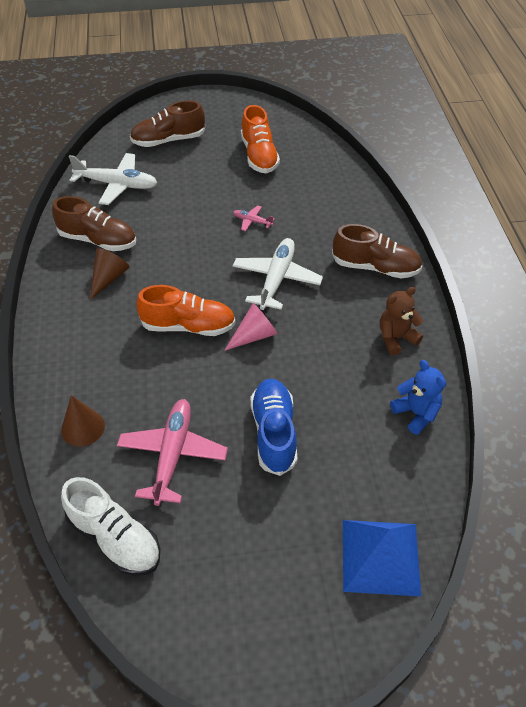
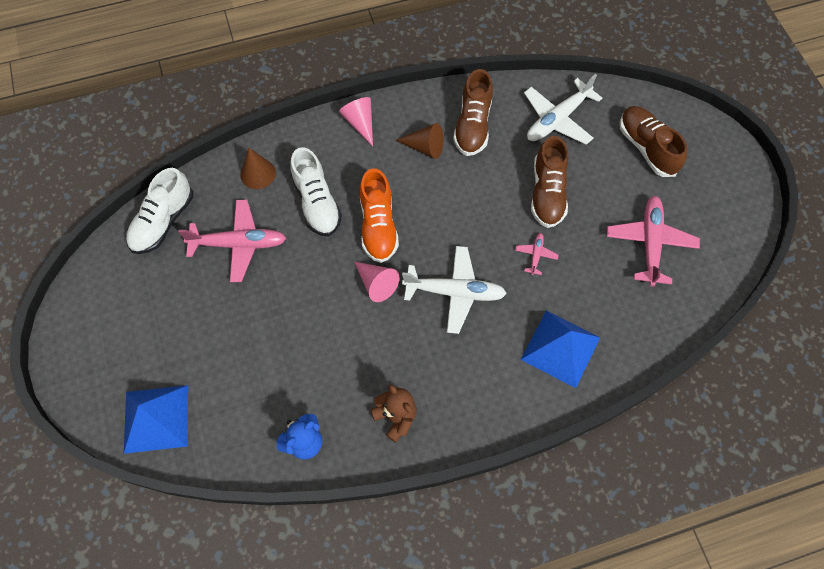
camera: 80 degrees right, 15 degrees up
white plane [69,153,157,205] -> white plane turned 45 degrees clockwise [524,74,602,145]
orange shoe [241,105,280,173] -> pink plane [607,195,700,287]
blue shoe [250,379,298,476] -> none
brown shoe [332,224,422,279] -> brown shoe moved to [531,136,568,228]
none -> white shoe [290,147,342,236]
none -> pink cone [339,97,373,147]
none -> blue pyramid [521,311,601,388]

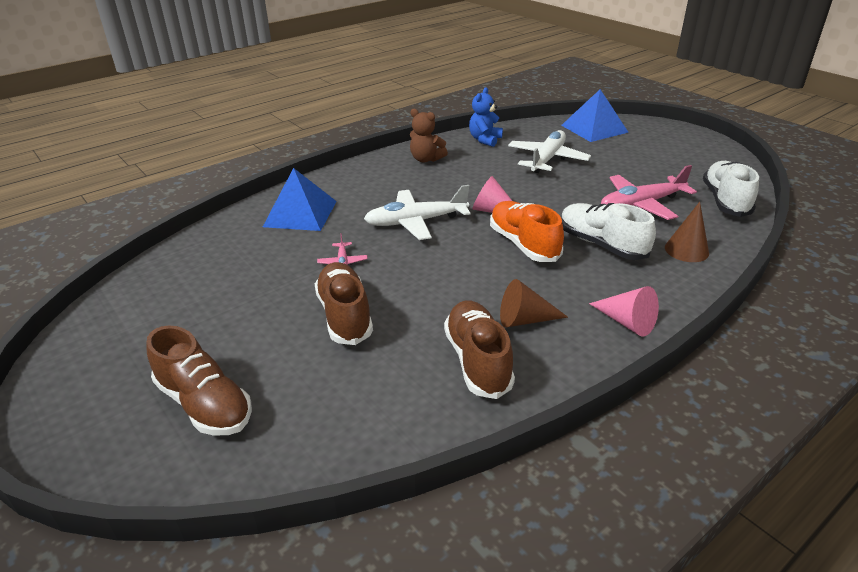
camera: 160 degrees right, 30 degrees down
white plane [524,74,602,145] -> white plane moved to [508,130,591,173]
pink plane [607,195,700,287] -> none

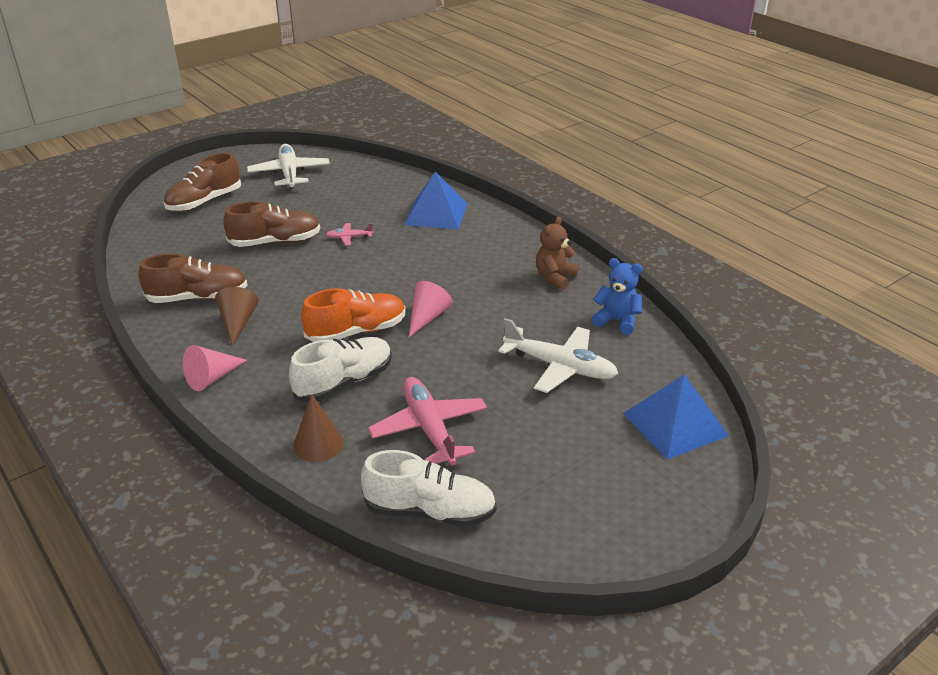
camera: 90 degrees right, 0 degrees up
white plane [364,185,470,240] -> white plane moved to [247,144,330,189]

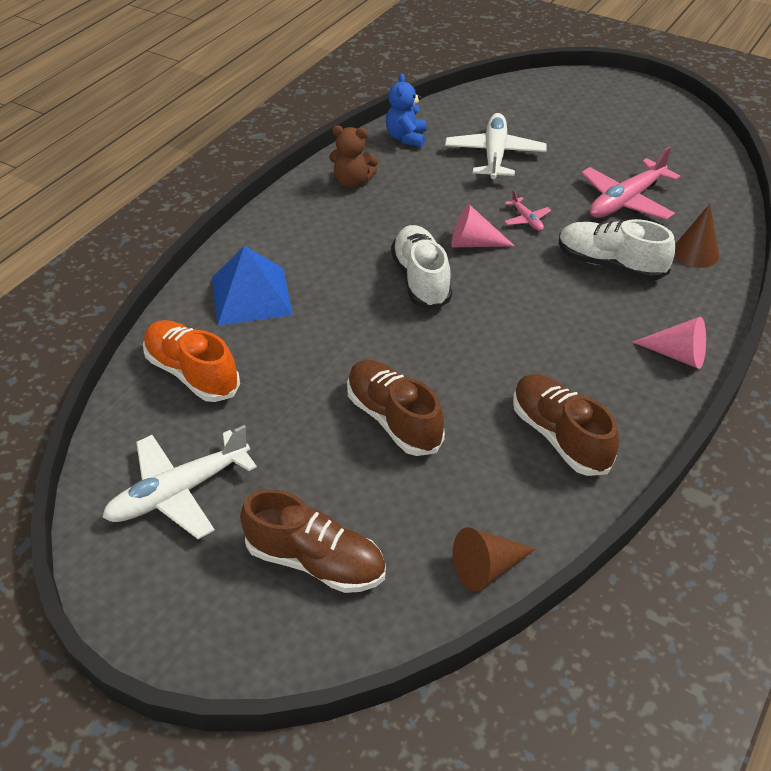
camera: 110 degrees left, 10 degrees up
brown cone [215,287,259,346] -> brown cone moved to [453,527,536,591]
orange shoe [301,288,406,342] -> orange shoe moved to [143,320,240,402]
pink plane [326,223,373,246] -> pink plane moved to [504,190,551,231]
white shoe [361,450,497,527] -> white shoe moved to [391,225,452,310]
blue pyramid [623,374,729,460] -> none

